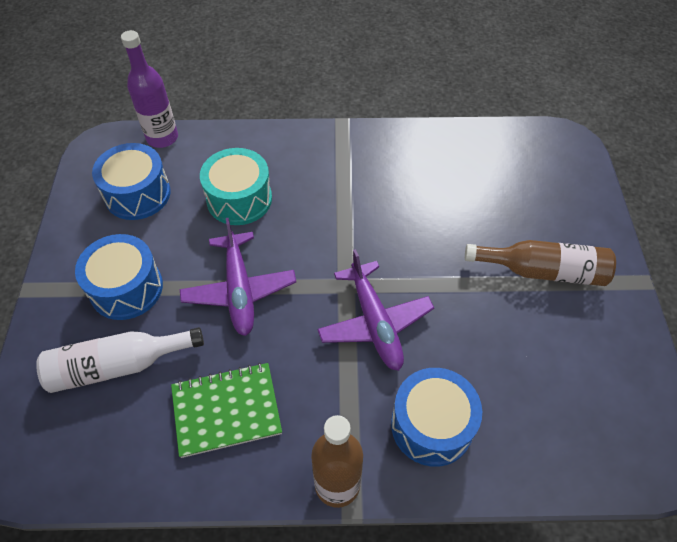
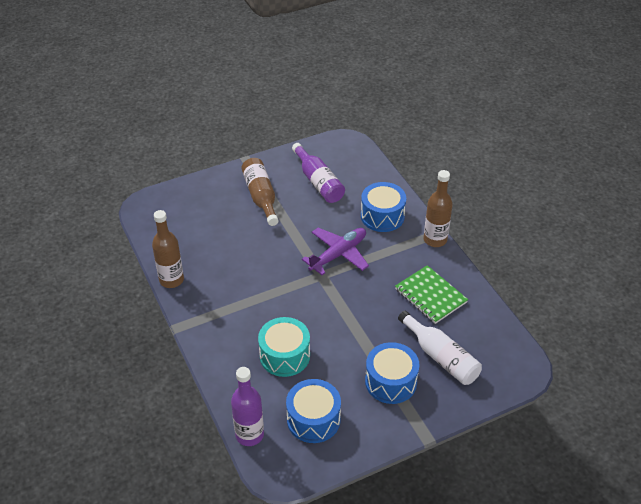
camera: 115 degrees left, 10 degrees down
purple plane [180,218,296,336] -> none
none -> brown bottle [152,210,184,288]
none -> purple bottle [292,143,345,203]

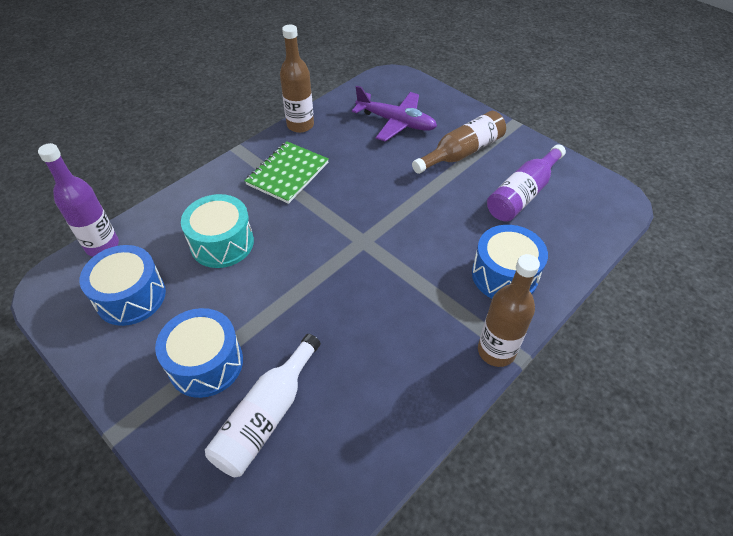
camera: 70 degrees right, 5 degrees up
purple plane [302,228,369,275] -> purple plane moved to [352,86,437,141]
green notebook [395,265,468,324] -> green notebook moved to [245,141,329,204]

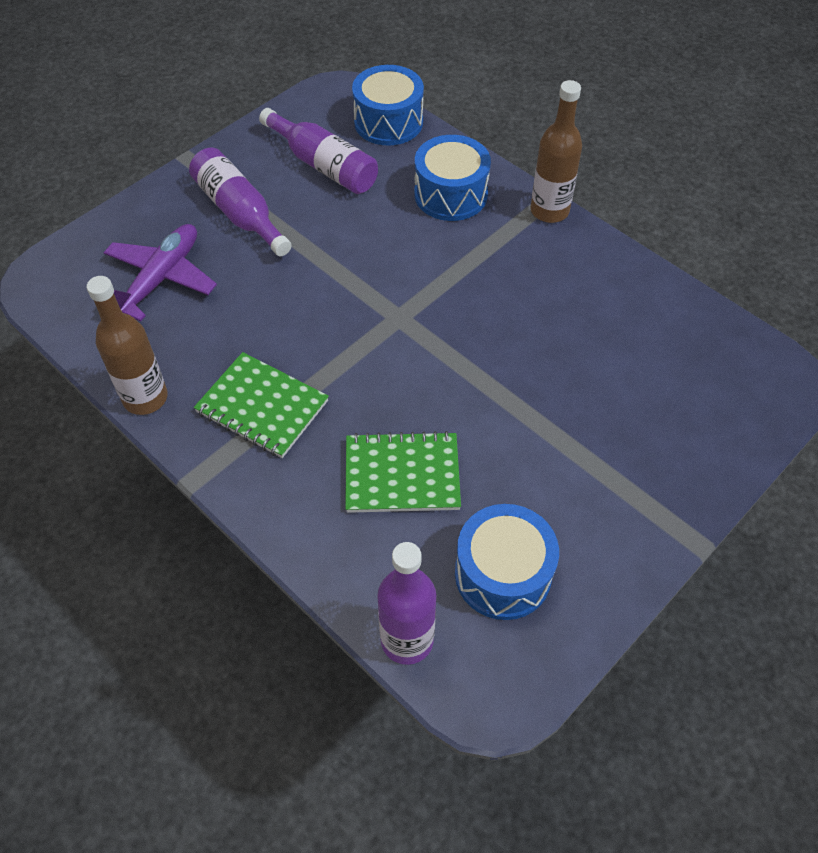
camera: 90 degrees left, 5 degrees up
blue drum [155,308,243,398] -> blue drum moved to [352,65,424,146]
turquoise drum [181,194,254,268] -> green notebook [345,431,461,513]
white bottle [205,334,321,477] -> none
brown bottle [412,111,506,174] -> purple bottle [189,148,292,256]

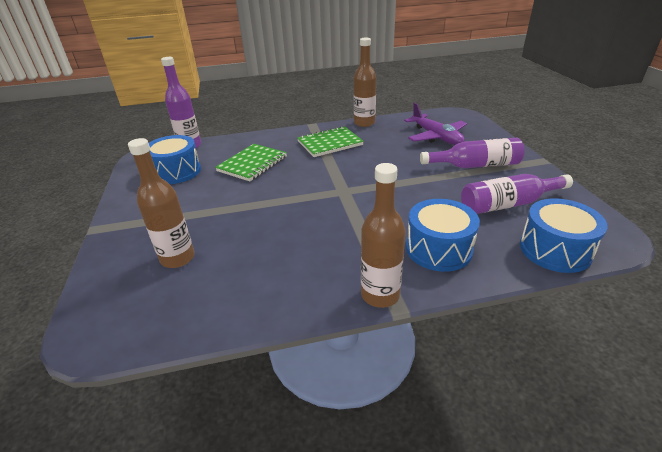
camera: 125 degrees right, 20 degrees down
none -> brown bottle [128,138,195,268]

